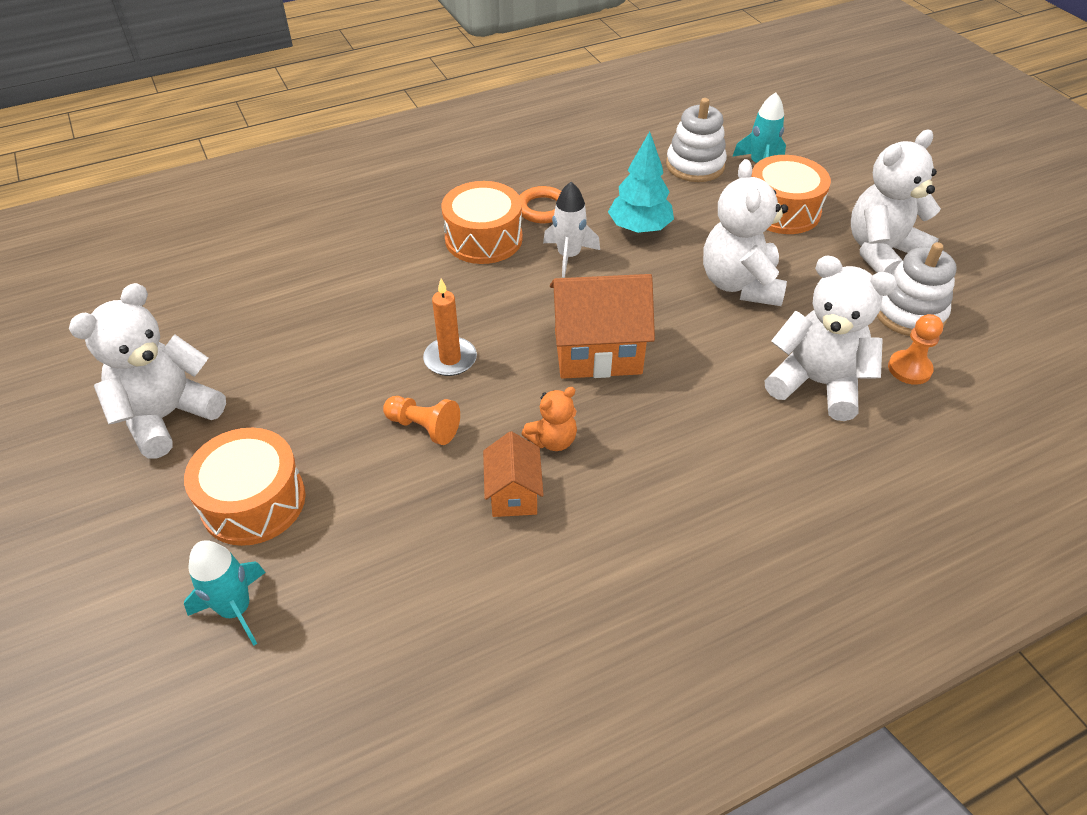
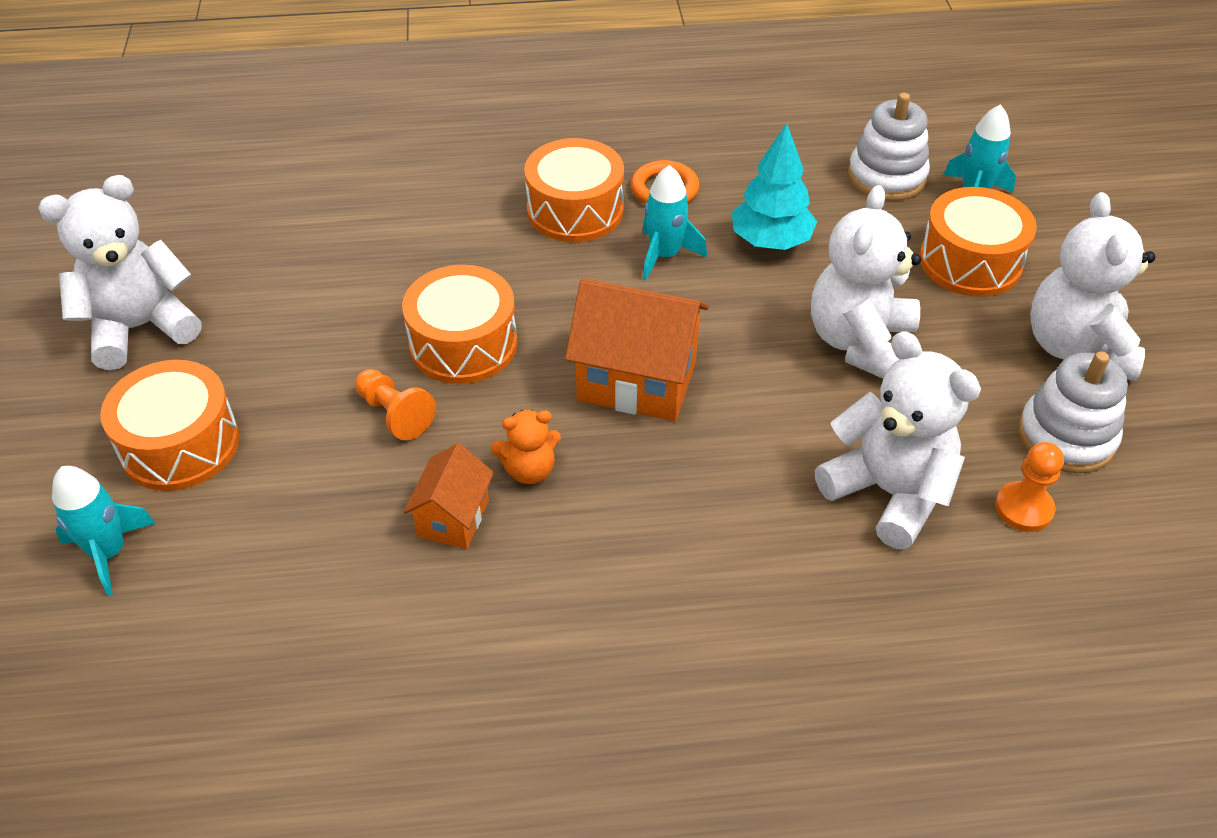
camera: 20 degrees right, 0 degrees up
orange candle [423,278,477,376] -> orange drum [402,265,518,384]
white rocket [543,182,600,278] -> turquoise rocket [643,165,707,281]
white teddy bear [851,130,941,274] -> white teddy bear turned 75 degrees counterclockwise [1030,192,1155,381]

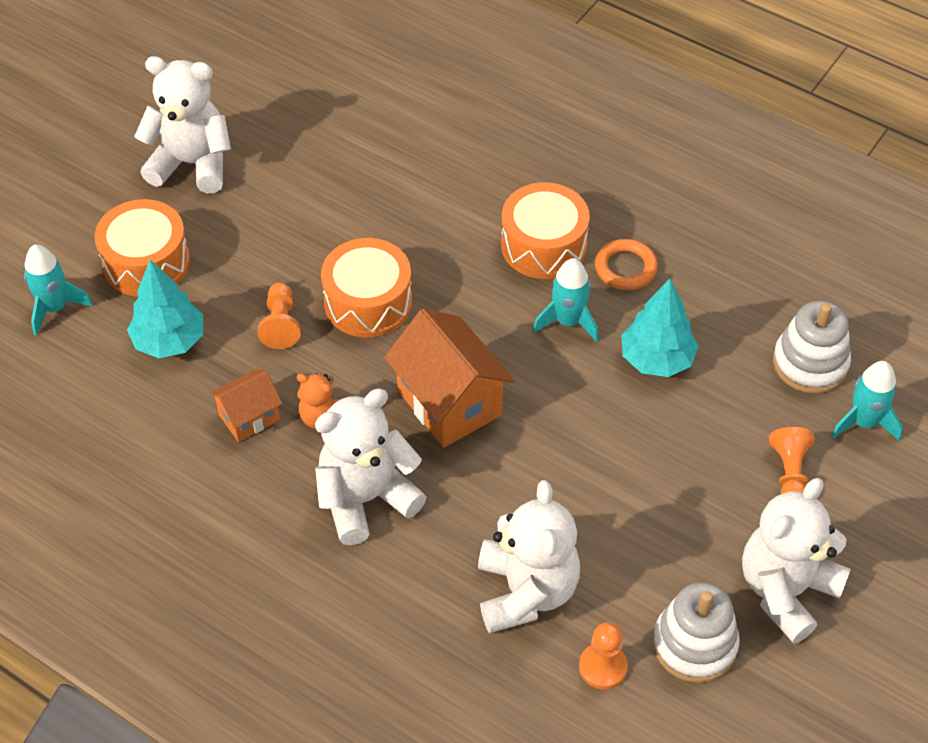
camera: 40 degrees right, 5 degrees up
white teddy bear [811,185,921,379] -> white teddy bear moved to [315,388,426,545]
orange drum [919,187,1037,297] -> orange pawn [769,427,814,494]
none -> turquoise tree [127,260,203,358]

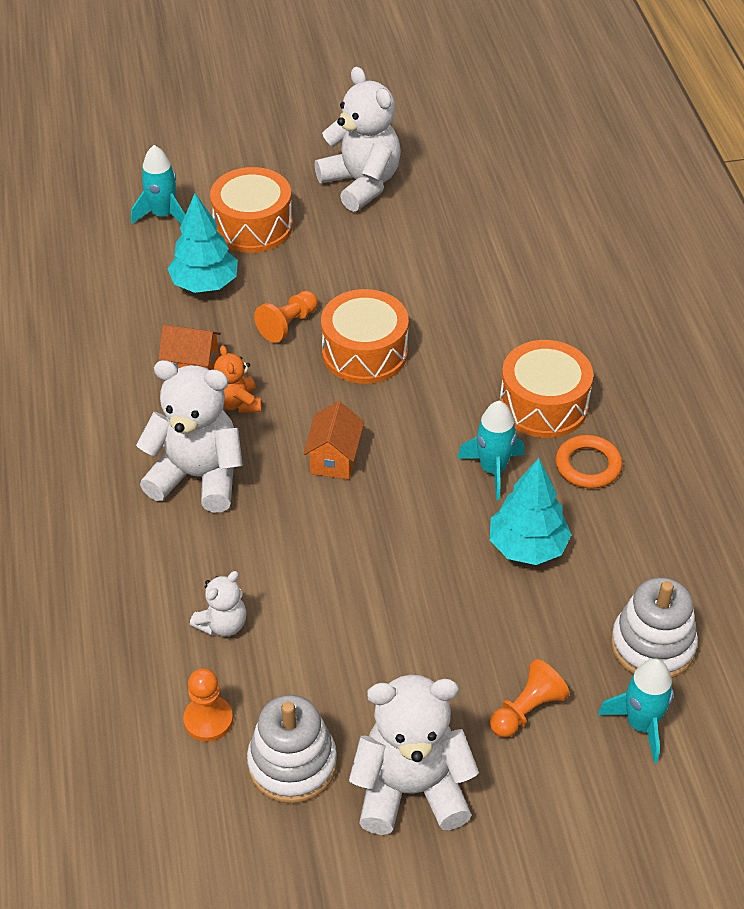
camera: 45 degrees right, 5 degrees down
orange house [384,309,515,448] -> orange house [303,401,364,480], size x0.57
white teddy bear [478,480,580,633] -> white teddy bear [190,571,246,637], size x0.51

